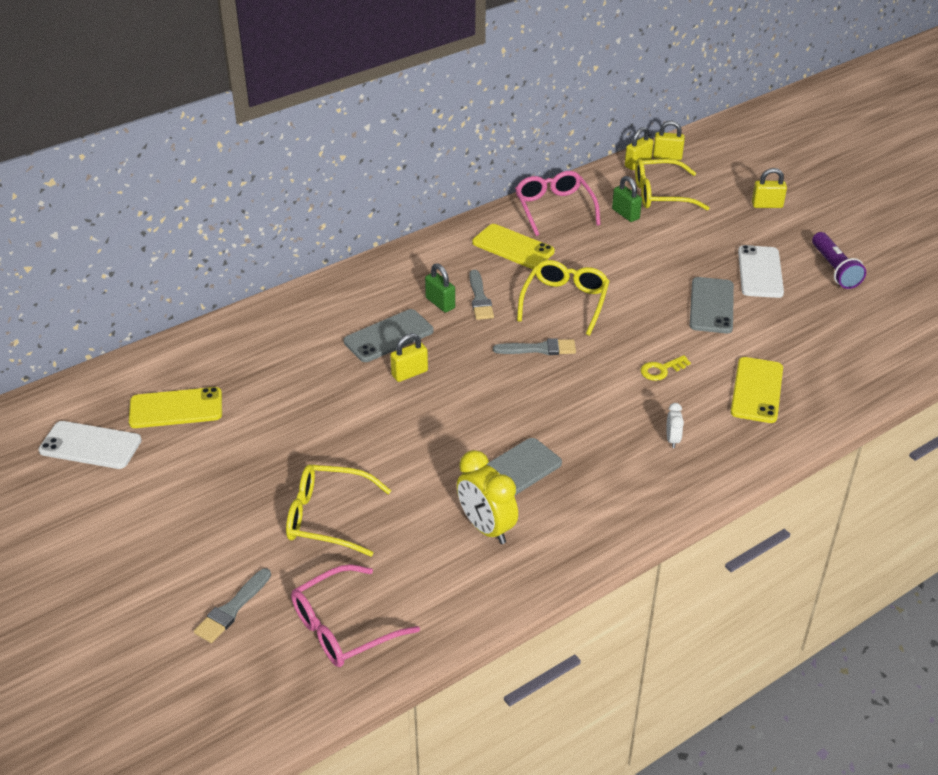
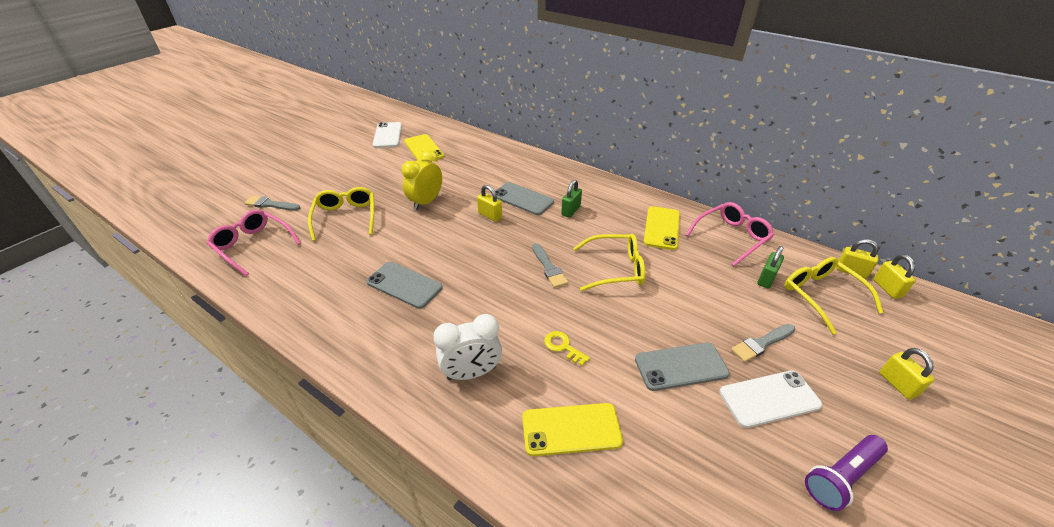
camera: 70 degrees right, 0 degrees up
yellow clock [457,450,518,544] -> yellow clock moved to [402,150,442,210]
grey brush [469,270,494,320] -> grey brush moved to [731,324,795,362]
white clock [666,403,684,448] -> white clock [433,314,502,380], size x2.04

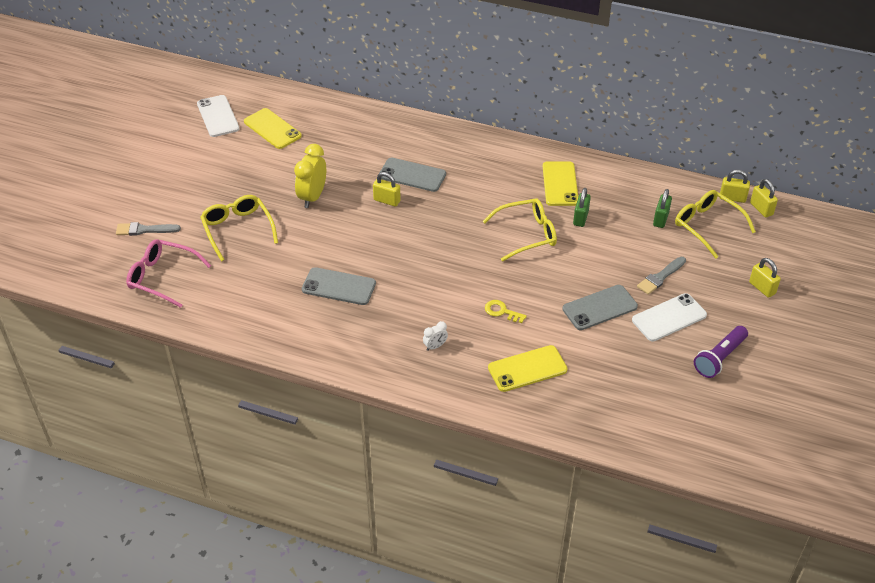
camera: 15 degrees left, 5 degrees up
white clock [433,314,502,380] -> white clock [423,321,448,351], size x0.49
grey brush [532,243,568,288] -> none
green padlock [561,180,582,218] -> green padlock moved to [573,188,591,227]
pink glasses [686,202,774,266] -> none

